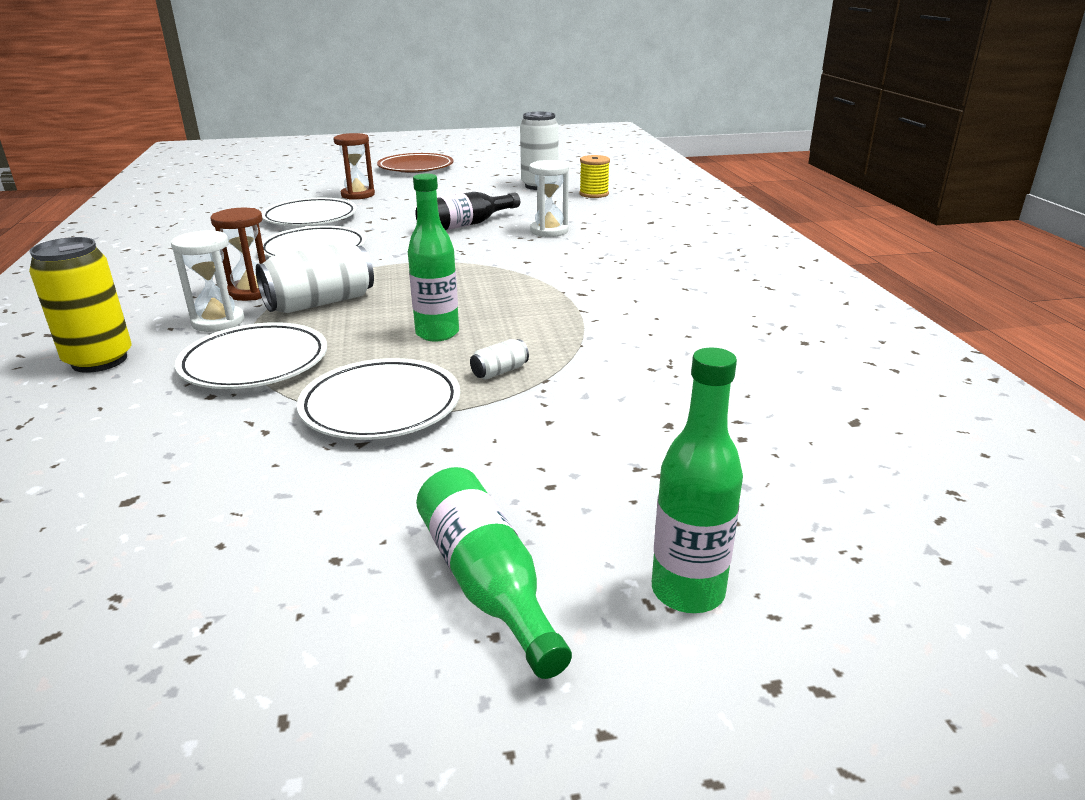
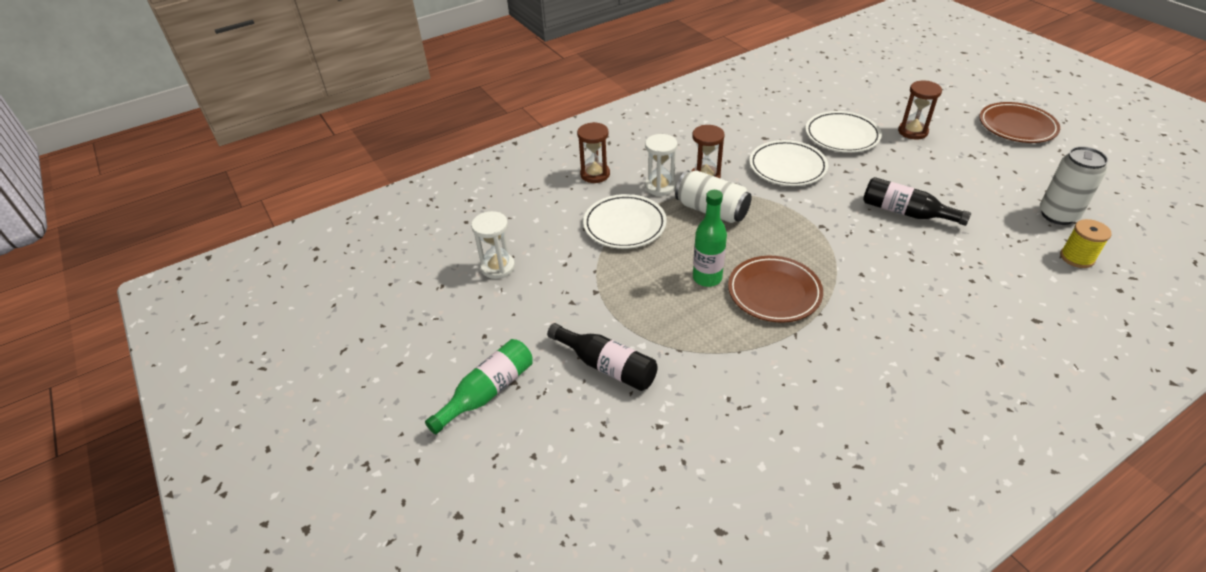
camera: 70 degrees right, 15 degrees up
yellow can [29,237,132,373] -> brown hourglass [577,122,610,183]
white plate [297,358,460,440] -> none
white can [470,339,529,379] -> none
white hourglass [529,160,569,237] -> white hourglass moved to [471,211,515,279]
green bottle [652,348,743,613] -> none
none -> black bottle [547,323,658,391]
none -> brown plate [728,256,823,323]

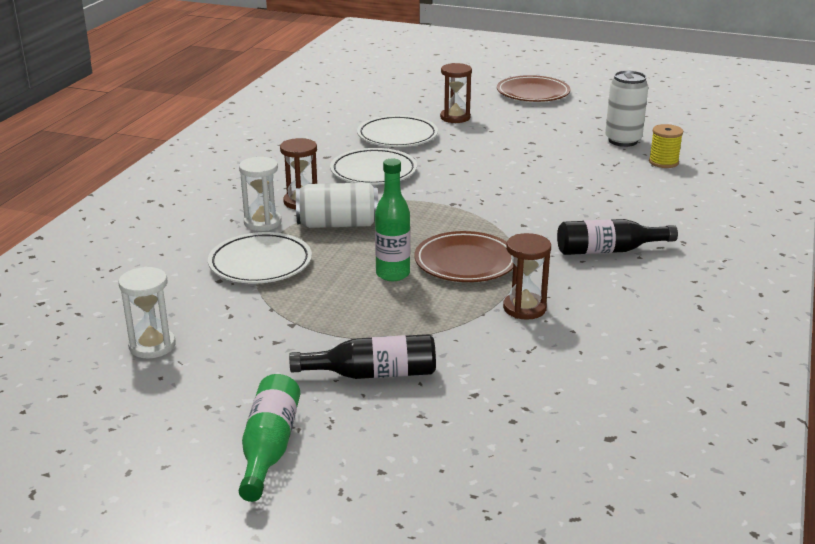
camera: 40 degrees left, 15 degrees down
brown hourglass [577,122,610,183] -> brown hourglass moved to [503,233,551,320]
black bottle [863,177,971,226] -> black bottle moved to [557,219,678,255]

